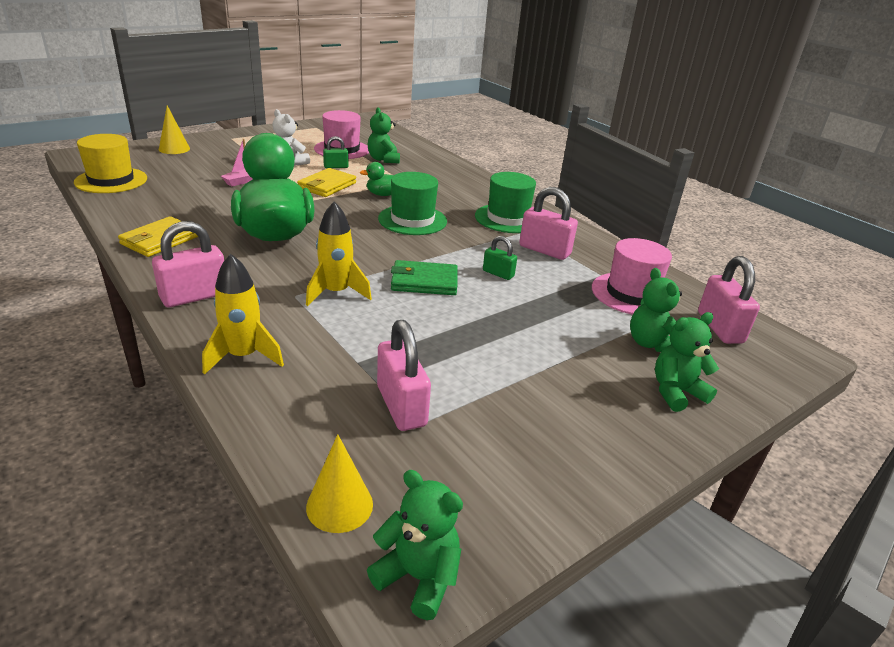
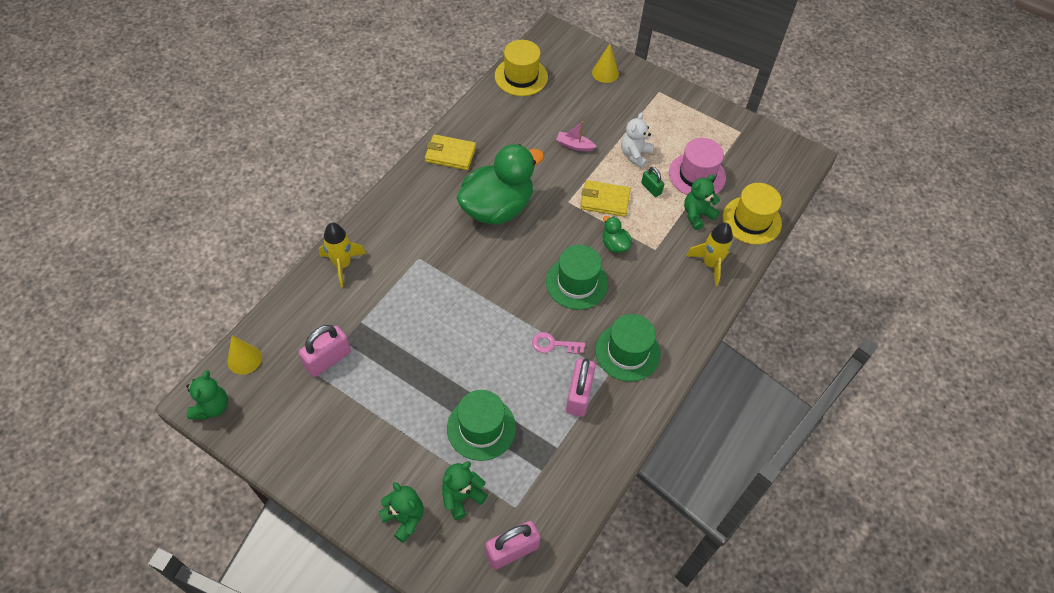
camera: 70 degrees right, 25 degrees up
pink padlock [152,221,224,307] -> none
yellow rocket [306,202,372,306] -> yellow rocket moved to [686,222,733,286]
green wallet [391,260,458,295] -> none
green padlock [483,236,517,280] -> none
pink hat [592,238,672,315] -> none
none -> green hat [447,390,516,461]
none -> pink key [532,332,585,354]
none -> yellow hat [723,183,782,245]

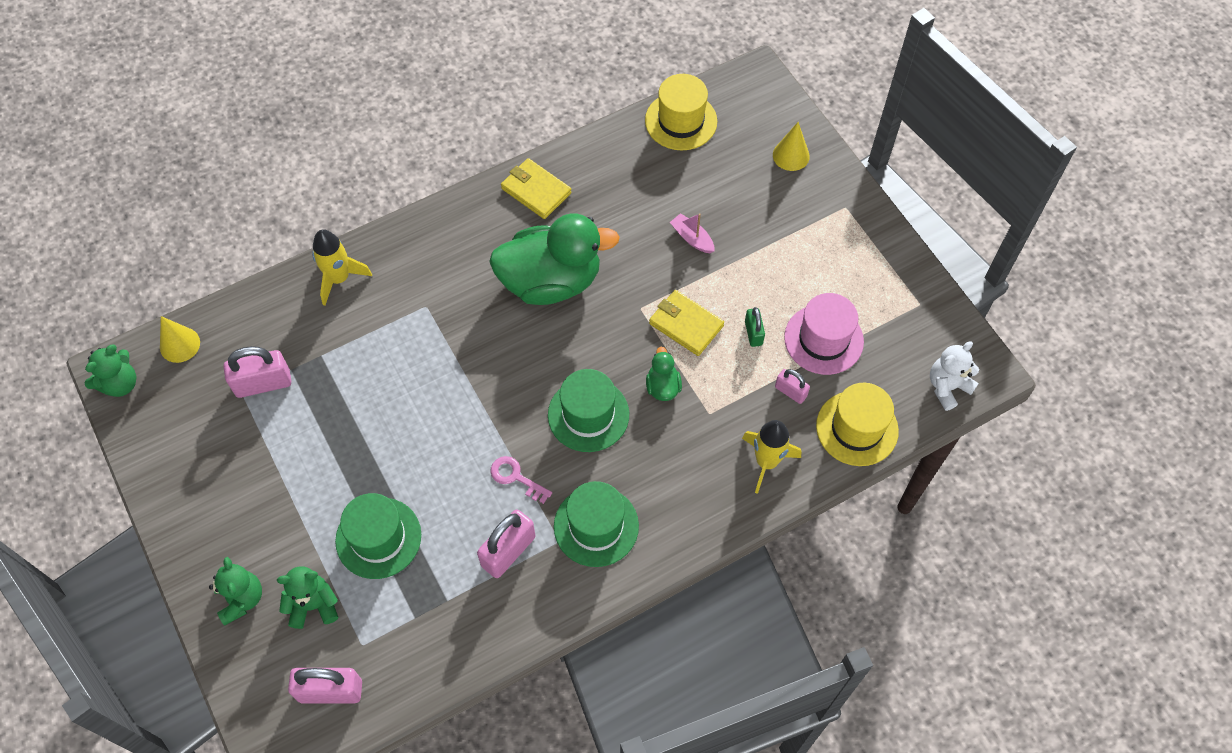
camera: 30 degrees right, 5 degrees up
white teddy bear [621,112,654,168] -> white teddy bear moved to [930,341,979,411]
green teddy bear [684,174,720,230] -> pink padlock [775,369,810,404]

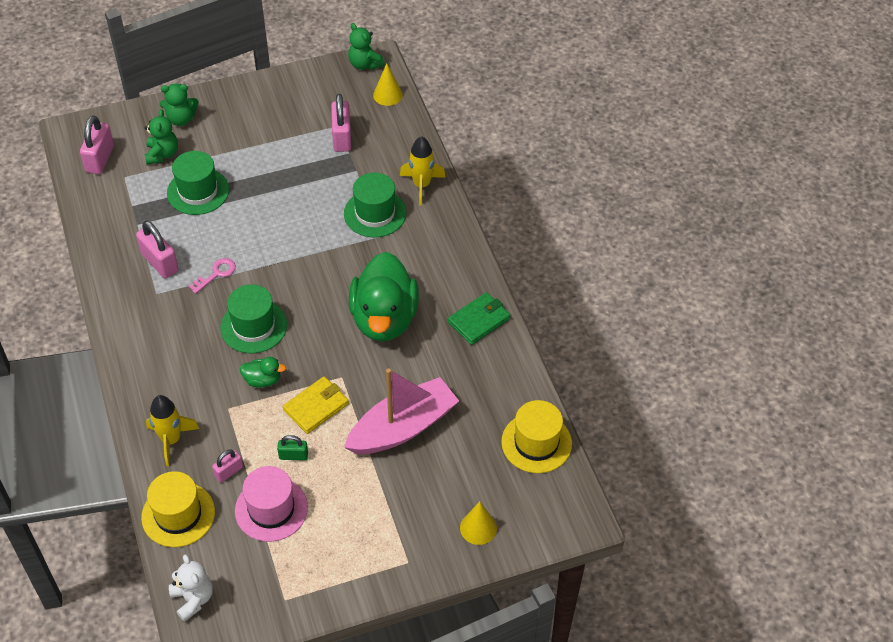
camera: 100 degrees right, 10 degrees down
yellow wallet [501,158,572,219] -> green wallet [448,292,511,345]
green hat [554,481,639,567] -> green hat moved to [344,173,407,237]
pink boat [670,213,715,253] -> pink boat [344,369,459,454], size x2.44

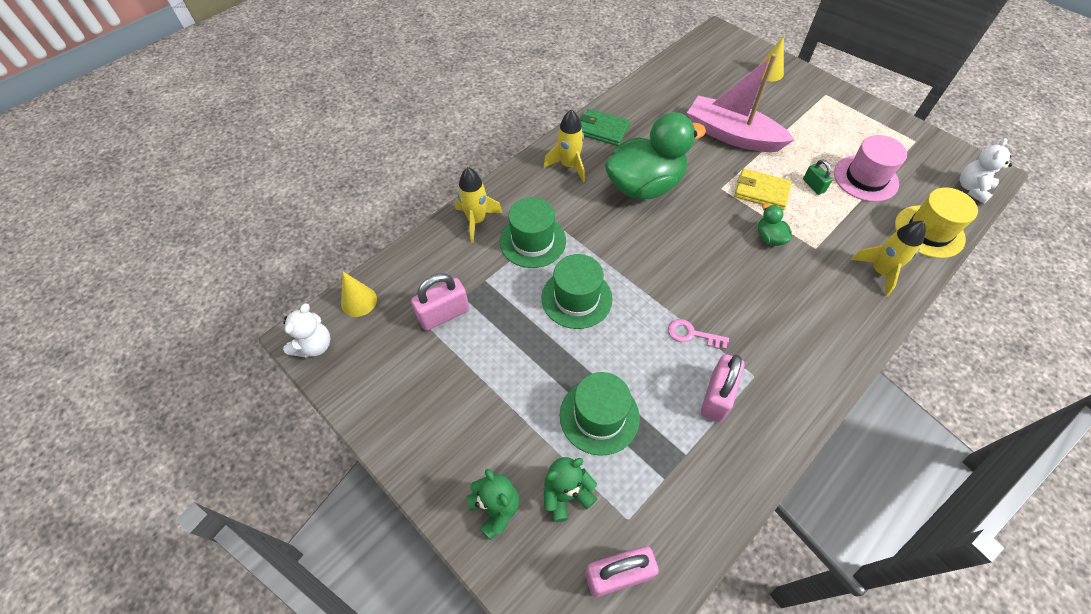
camera: 115 degrees left, 5 degrees up
pink padlock [212,449,243,482] -> none
green hat [220,284,287,353] -> green hat moved to [541,254,613,329]
green teddy bear [348,23,385,70] -> white teddy bear [283,303,331,358]
yellow hat [501,400,572,473] -> none
none -> yellow rocket [544,109,585,182]

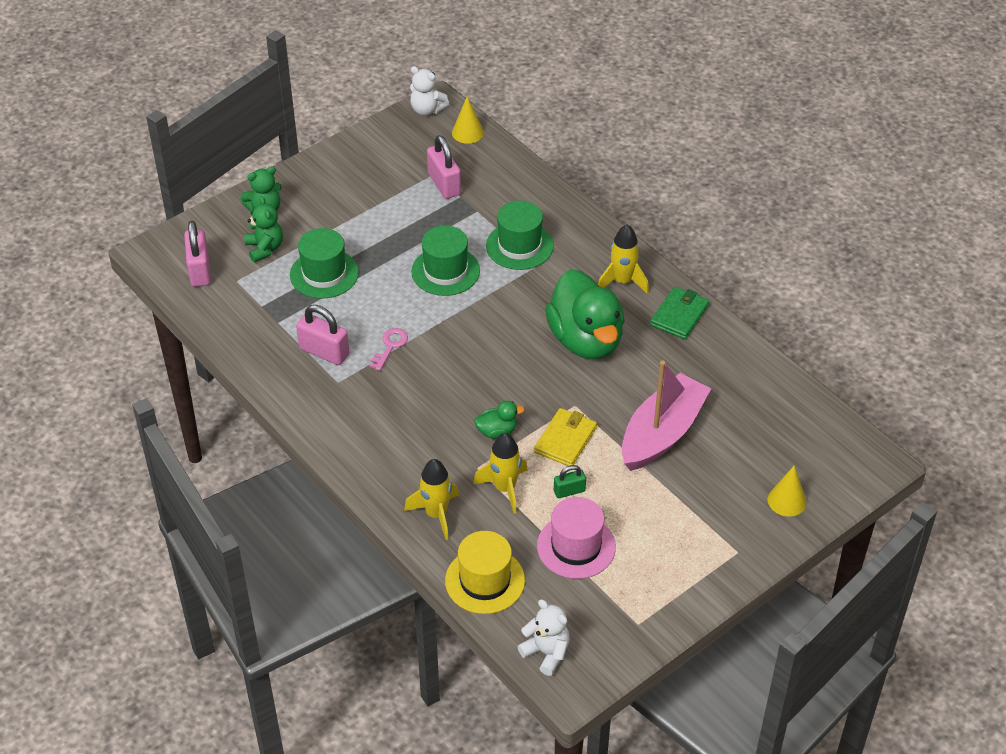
camera: 95 degrees right, 10 degrees down
yellow rocket [455,167,503,243] -> yellow rocket moved to [473,433,528,514]

